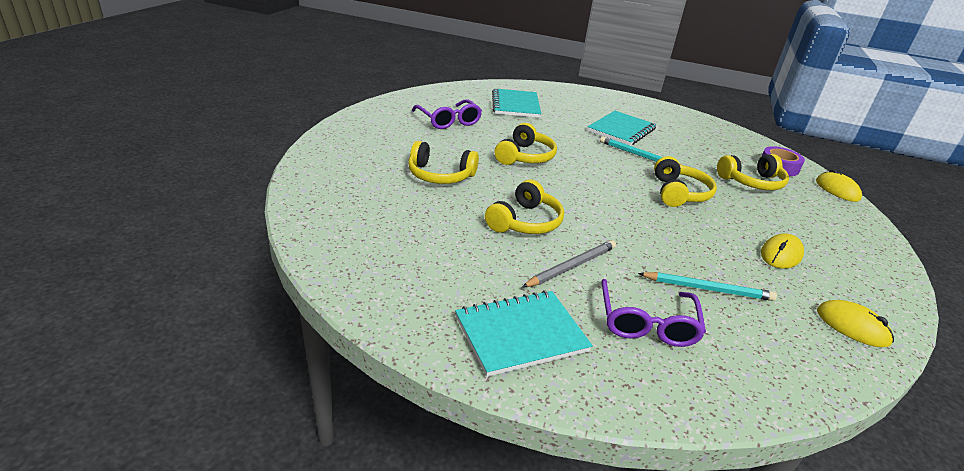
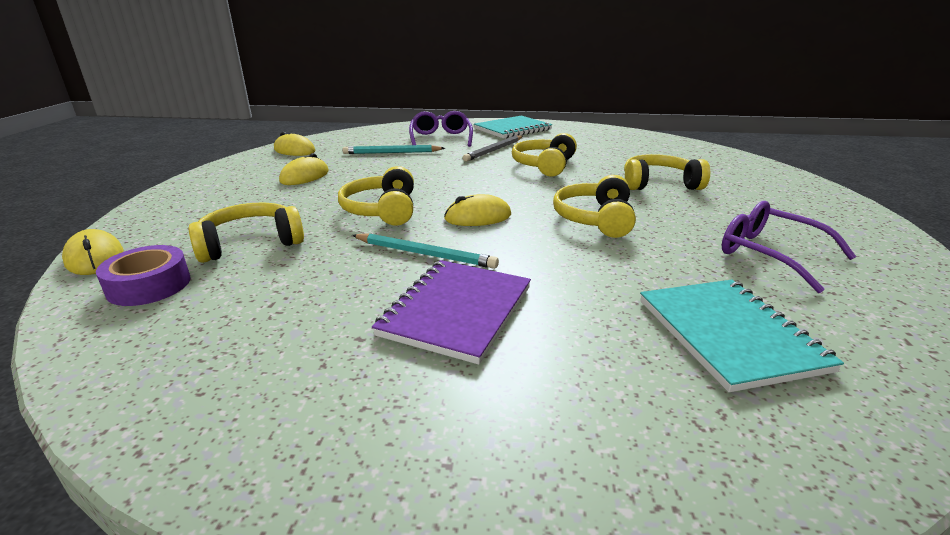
camera: 170 degrees right, 5 degrees down
turquoise notebook [587,111,657,146] -> purple notebook [372,260,531,365]
none -> yellow mouse [444,194,511,226]

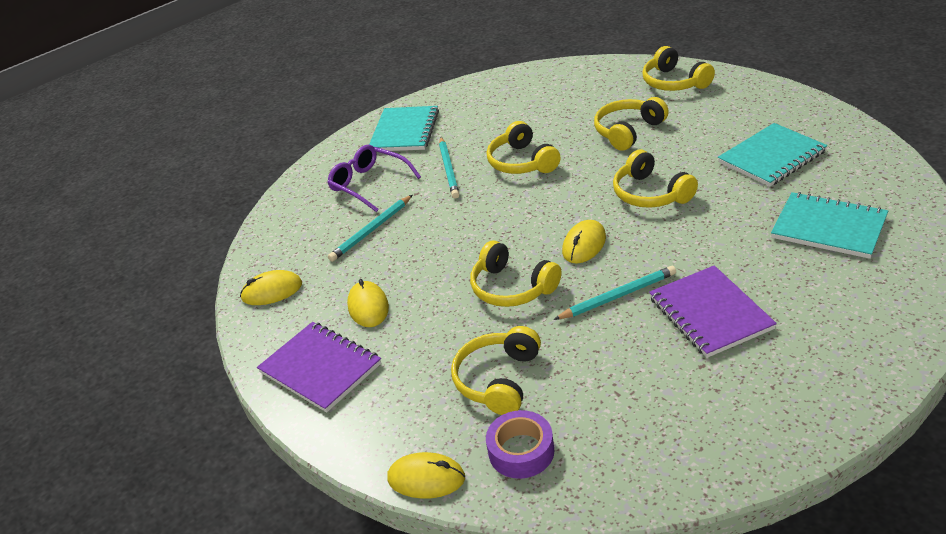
camera: 40 degrees left, 10 degrees up
grey pencil [462,135,523,162] -> turquoise pencil [439,137,460,199]
purple glasses [722,201,856,293] -> turquoise notebook [718,123,828,187]
none -> purple notebook [257,322,381,413]
none -> yellow headphones [642,46,715,91]

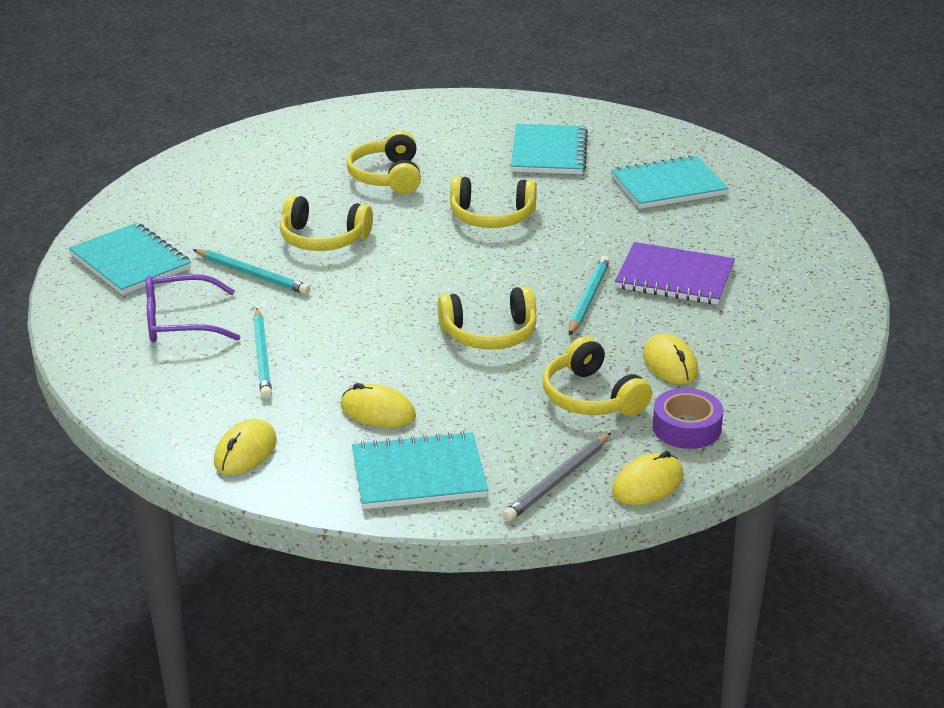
camera: 55 degrees left, 5 degrees down
purple notebook [257,322,381,413] -> turquoise notebook [352,431,488,509]
yellow mouse [562,220,606,263] -> yellow mouse moved to [643,334,698,384]
yellow headphones [642,46,715,91] -> none
none -> grey pencil [503,432,611,521]

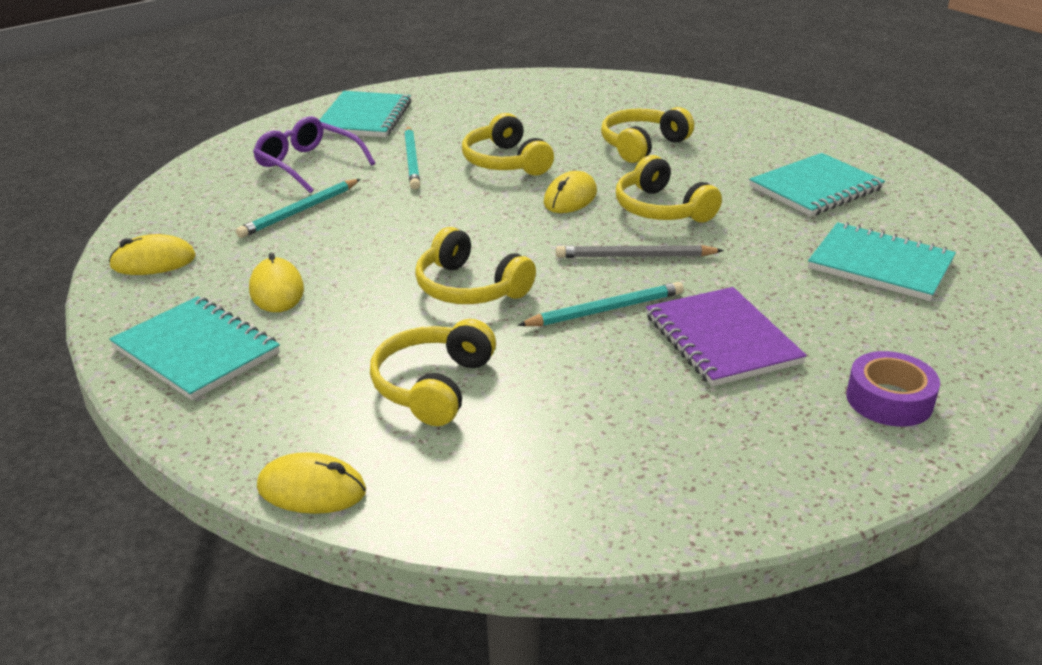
camera: 50 degrees right, 0 degrees up
grey pencil [503,432,611,521] -> grey pencil moved to [556,245,724,258]
yellow mouse [643,334,698,384] -> yellow mouse moved to [543,171,597,213]
purple tape [653,388,723,449] -> purple tape moved to [846,351,940,427]

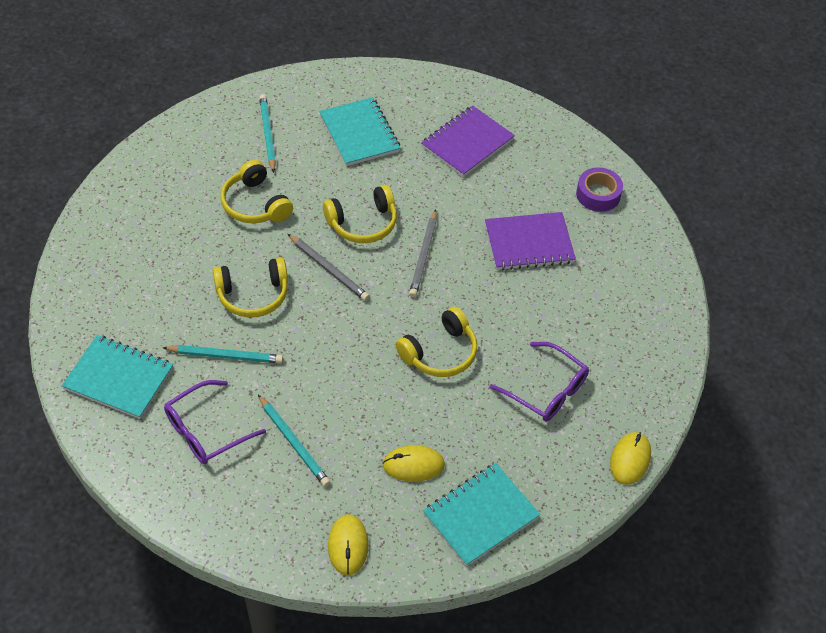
camera: 80 degrees left, 20 degrees up
yellow headphones [370,319,496,426] -> purple glasses [489,342,589,422]
turquoise pencil [517,282,684,326] -> turquoise pencil moved to [259,94,276,173]
yellow mouse [543,171,597,213] -> grey pencil [288,234,370,301]
turquoise notebook [808,222,956,301] -> purple notebook [421,105,515,177]

